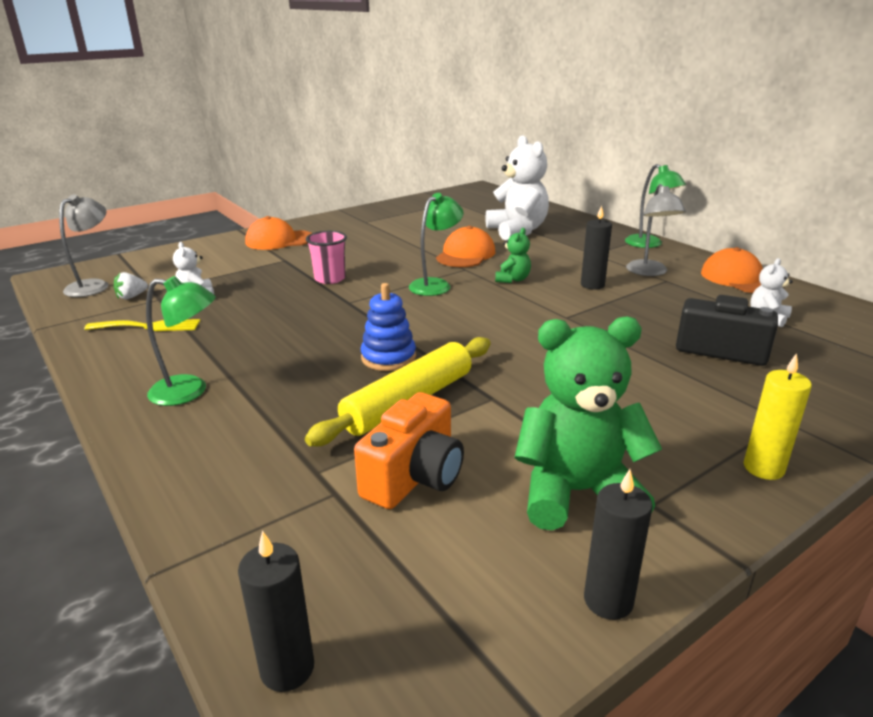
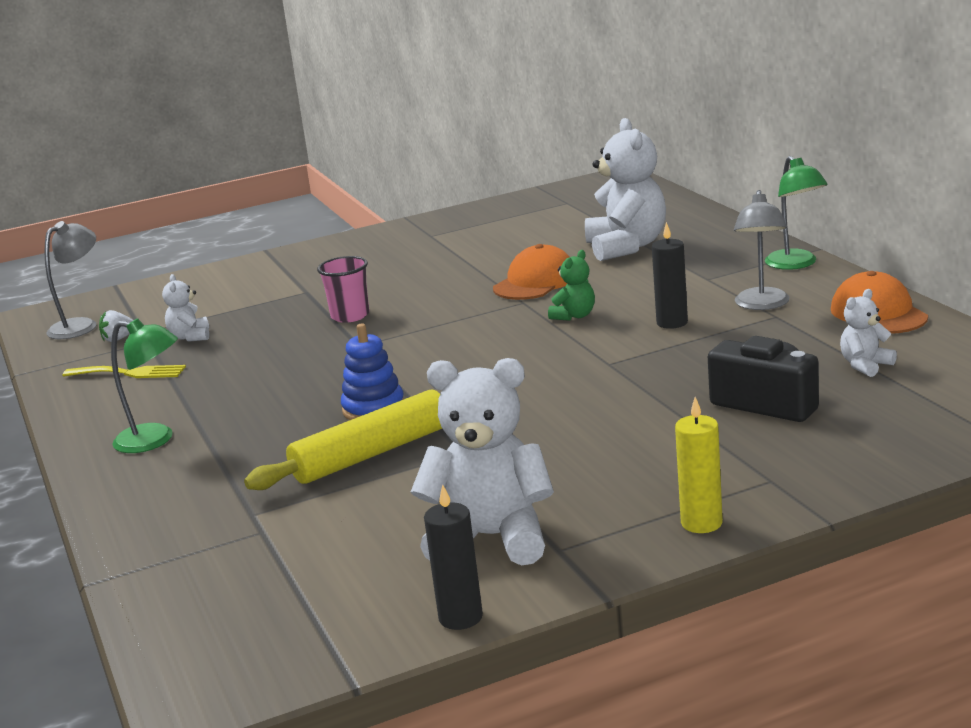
camera: 15 degrees right, 5 degrees down
black candle [238,531,314,692] -> none
orange cap [245,216,312,250] -> none
orange camera [354,392,464,509] -> none
green lamp [409,193,464,296] -> none
green teddy bear [514,316,662,530] -> white teddy bear [411,358,554,566]

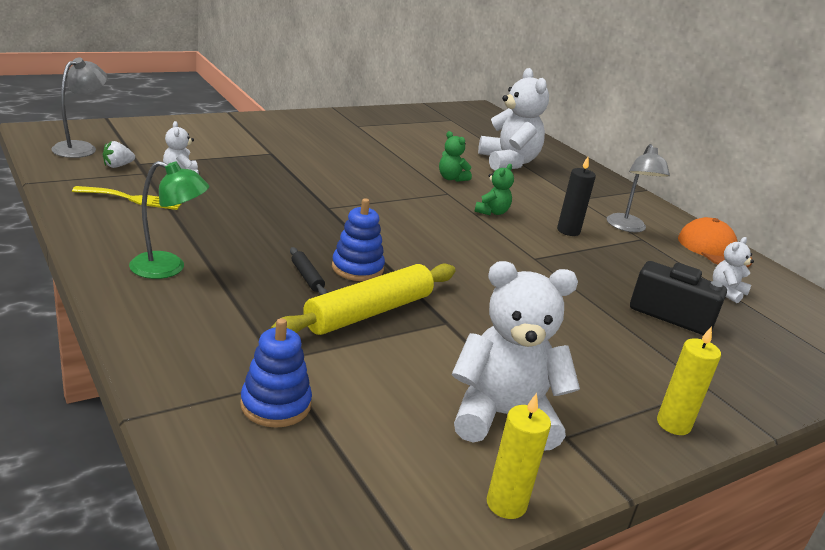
camera: 15 degrees left, 5 degrees up
pink cup [317,256,369,323] -> none
black candle [424,484,483,630] -> yellow candle [487,393,551,519]
orange cap [493,244,570,300] -> green teddy bear [439,131,472,182]
green lamp [765,156,828,270] -> none
none -> blue stacking toy [240,318,312,428]
none -> black rolling pin [290,247,327,295]

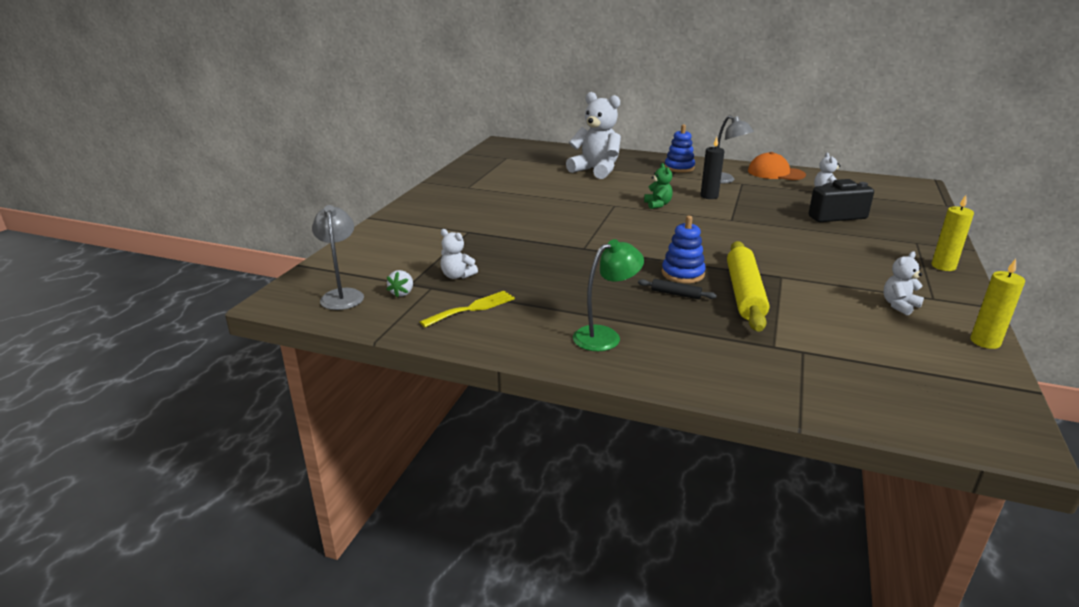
camera: 35 degrees left, 0 degrees up
blue stacking toy [240,318,312,428] -> blue stacking toy moved to [665,124,695,173]
green teddy bear [439,131,472,182] -> none
white teddy bear [451,261,580,451] -> white teddy bear [883,251,924,315], size x0.48

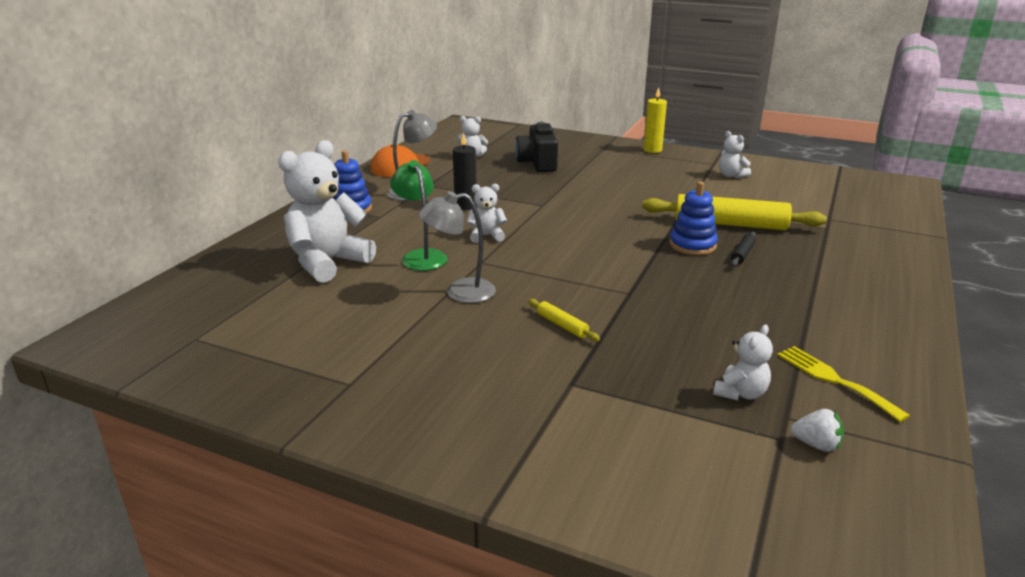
camera: 85 degrees left, 0 degrees up
grey lamp [312,205,364,310] -> grey lamp moved to [418,191,496,303]
green lamp [573,239,644,351] -> green lamp moved to [390,160,447,271]
green teddy bear [644,163,673,209] -> white teddy bear [467,184,507,243]
yellow candle [970,259,1025,349] -> none
none -> yellow rolling pin [528,299,600,341]

